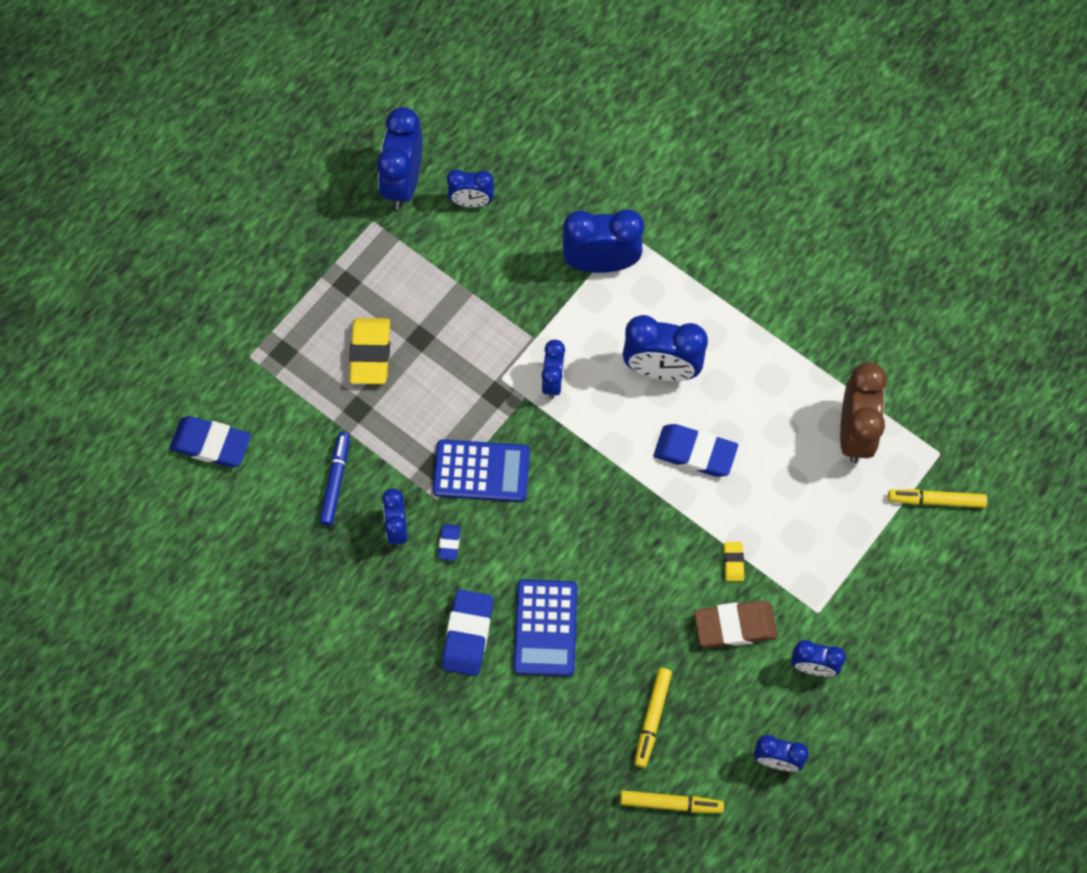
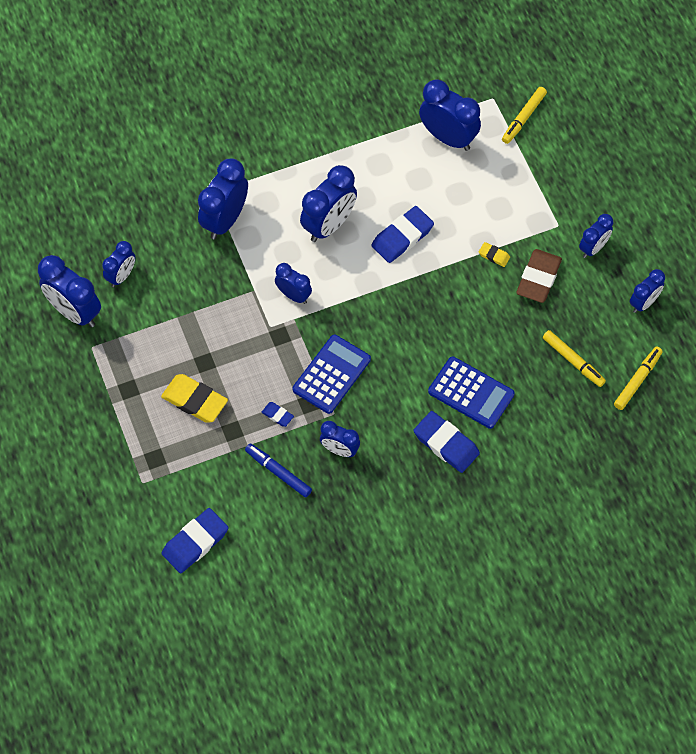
camera: 60 degrees left, 5 degrees down
blue eraser [438,524,461,560] -> blue eraser moved to [261,402,294,427]
brown clock [840,363,887,463] -> blue clock [419,79,481,151]

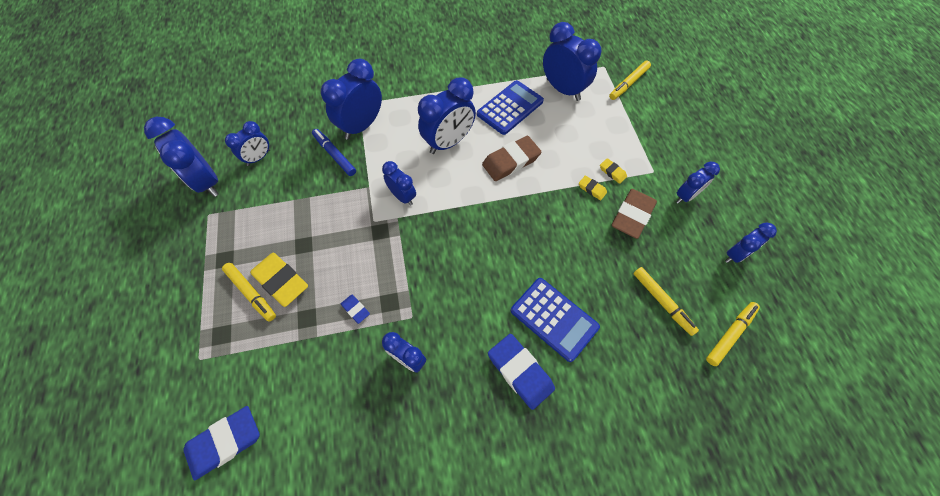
camera: 10 degrees right, 0 degrees up
blue marker [245,443,312,497] -> blue marker moved to [312,129,356,176]
blue calculator [293,335,371,414] -> blue calculator moved to [477,80,544,135]
blue eraser [372,206,434,263] -> brown eraser [482,136,541,181]
none -> yellow marker [222,263,276,321]
none -> yellow eraser [600,158,627,184]

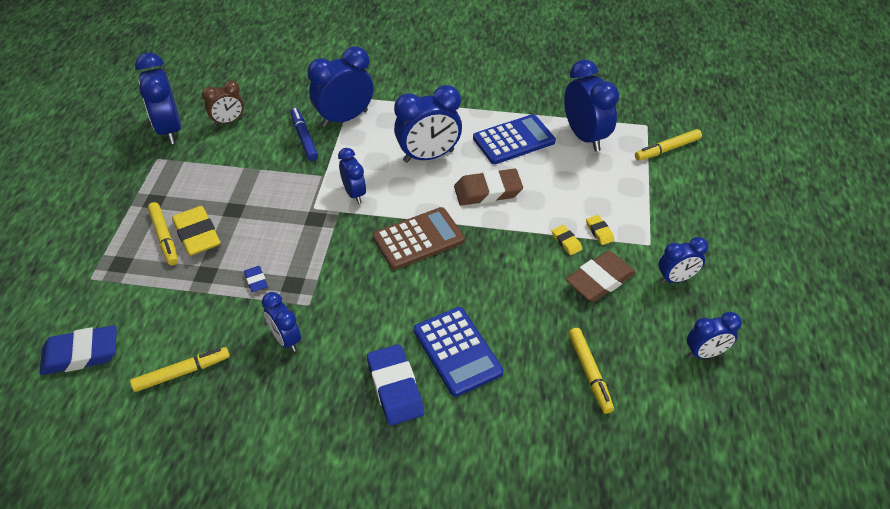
camera: 20 degrees right, 15 degrees down
blue clock [225,121,270,166] -> brown clock [202,81,244,126]
yellow marker [706,302,760,366] -> yellow marker moved to [130,347,230,392]
none -> brown calculator [373,207,465,270]

